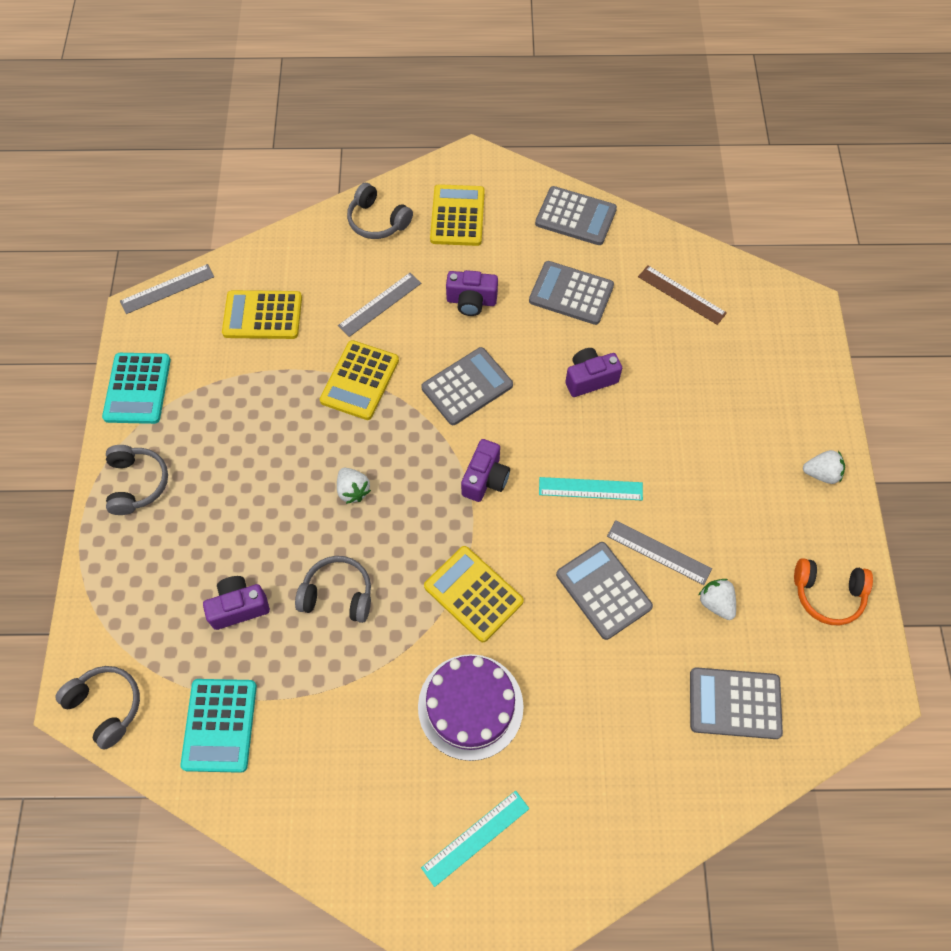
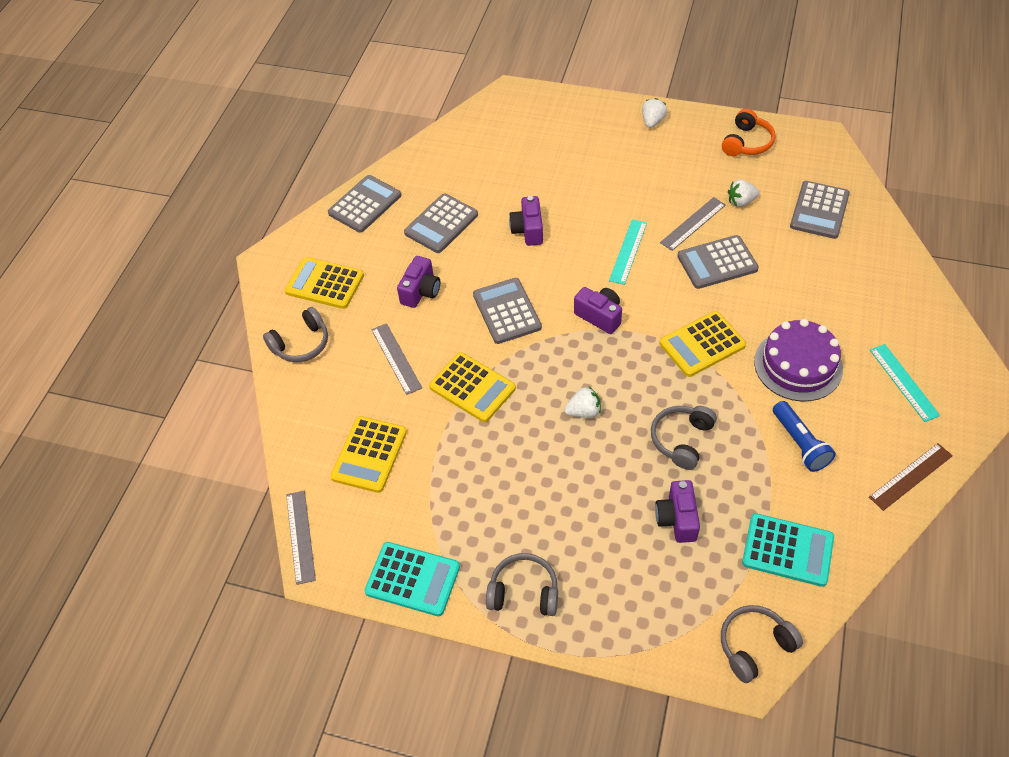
camera: 70 degrees left, 10 degrees down
brown ruler [638,265,727,325] -> brown ruler moved to [869,443,953,511]
none -> blue flashlight [773,401,836,472]

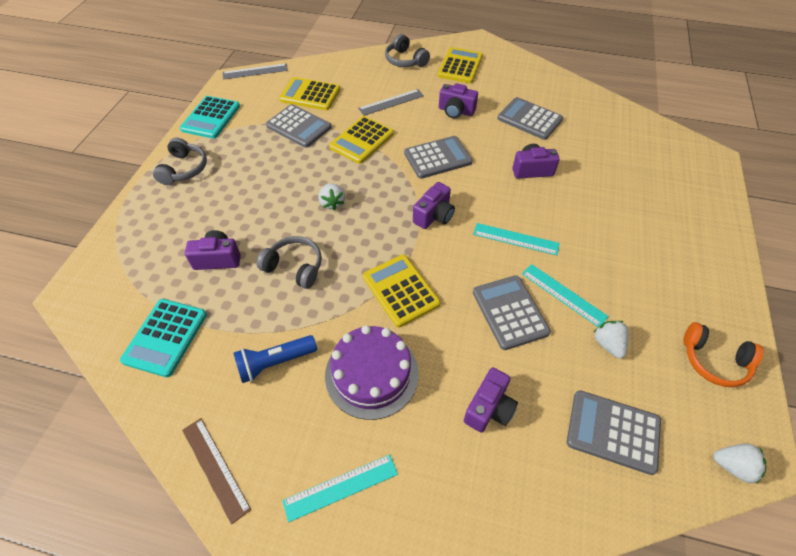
camera: 85 degrees right, 0 degrees up
grey calculator [328,175,401,233] -> grey calculator moved to [266,104,332,148]
white strawberry [642,98,667,128] -> white strawberry moved to [713,444,766,484]
grey ruler [660,197,726,251] -> turquoise ruler [522,264,609,327]
grey headphones [721,605,803,683] -> none
none -> purple camera [464,367,518,432]

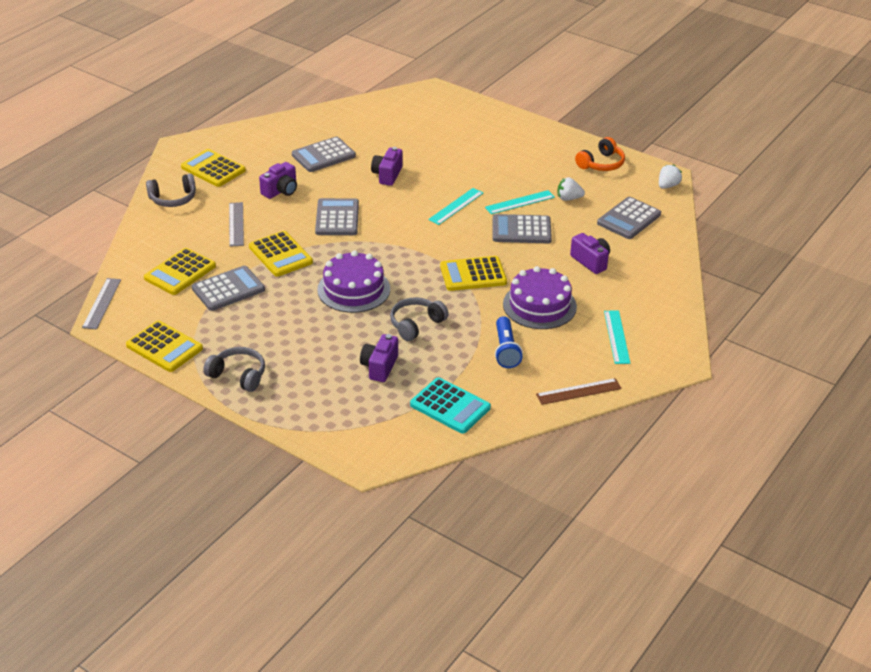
camera: 70 degrees left, 15 degrees down
turquoise calculator [180,96,240,139] -> yellow calculator [126,321,203,372]
white strawberry [318,183,345,211] -> purple cake [317,251,390,313]
purple camera [413,182,455,229] -> none

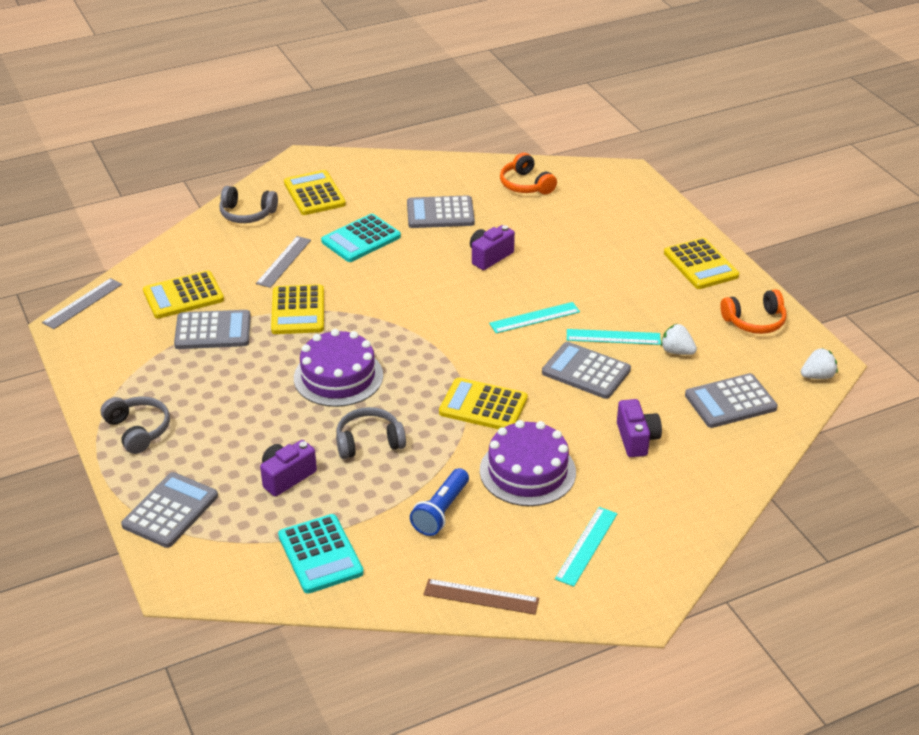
camera: 30 degrees right, 0 degrees up
yellow calculator [126,321,203,372] -> yellow calculator moved to [664,238,739,289]
purple camera [259,162,297,199] -> turquoise calculator [321,214,401,262]
grey calculator [315,198,359,235] -> grey calculator moved to [121,472,218,548]
none -> orange headphones [500,153,557,194]

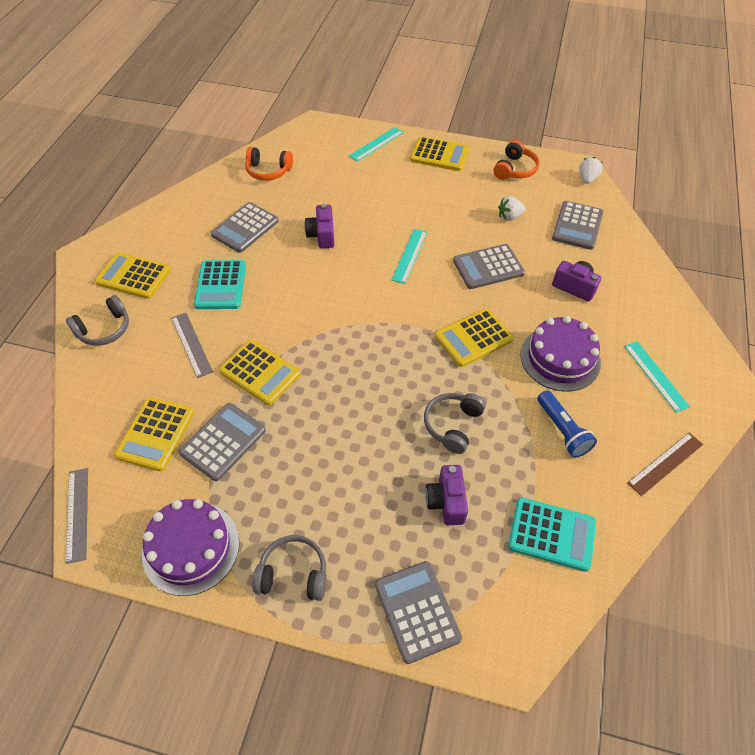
camera: 50 degrees left, 15 degrees up
purple cake [294,329,383,407] -> purple cake moved to [142,499,239,596]
turquoise ruler [567,329,661,345] -> turquoise ruler moved to [349,127,404,162]

